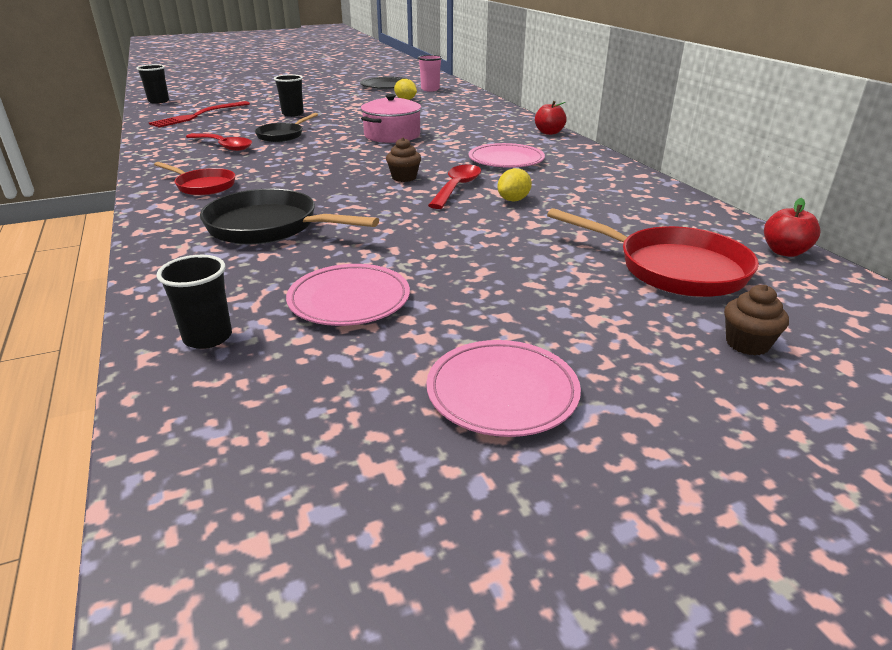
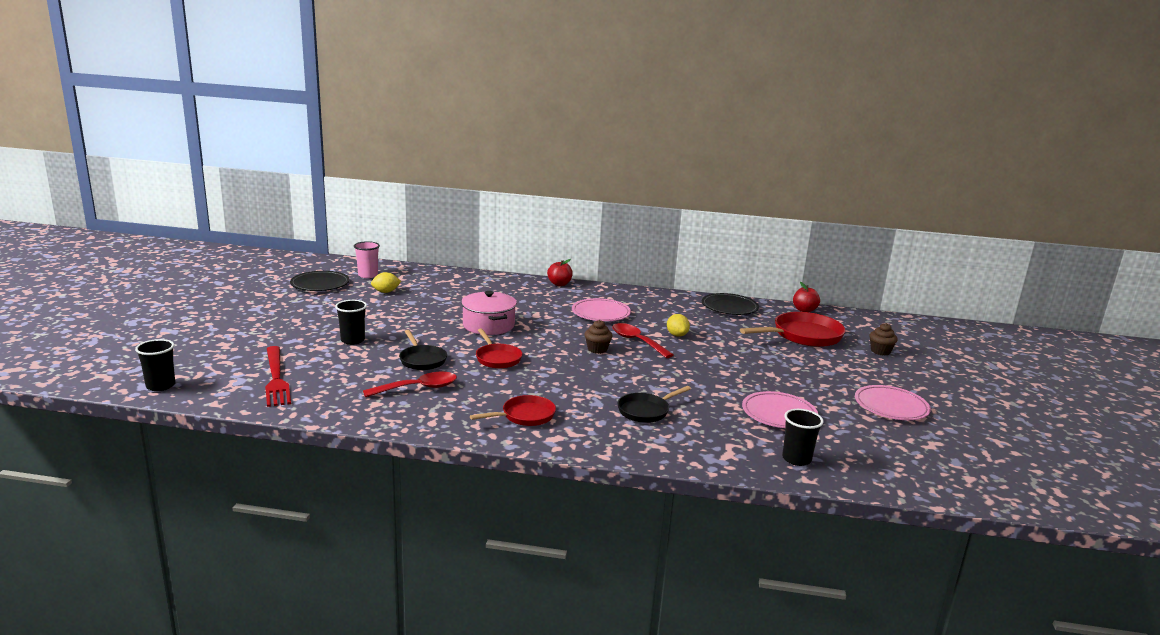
camera: 60 degrees left, 10 degrees down
black pan [200,189,379,245] -> black pan [618,386,691,423], size x0.60
none -> red pan [476,329,522,369]
none -> black plate [702,293,759,315]

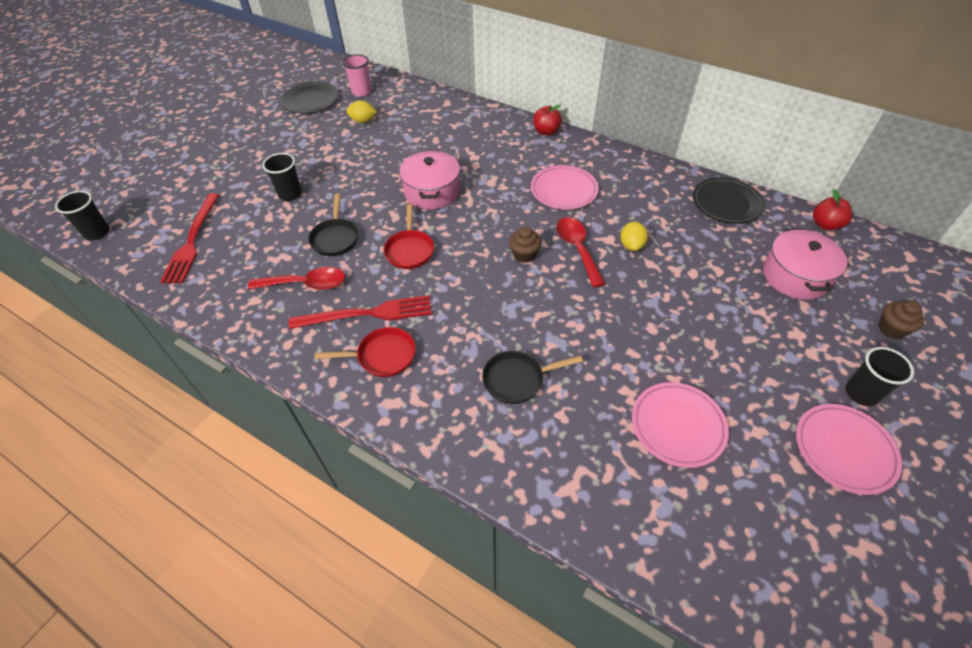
camera: 25 degrees right, 30 degrees up
red pan [740,312,846,347] -> pink pot [763,228,847,300]
black cup [782,409,824,466] -> black cup moved to [845,347,914,406]
none -> red fork [289,295,432,329]

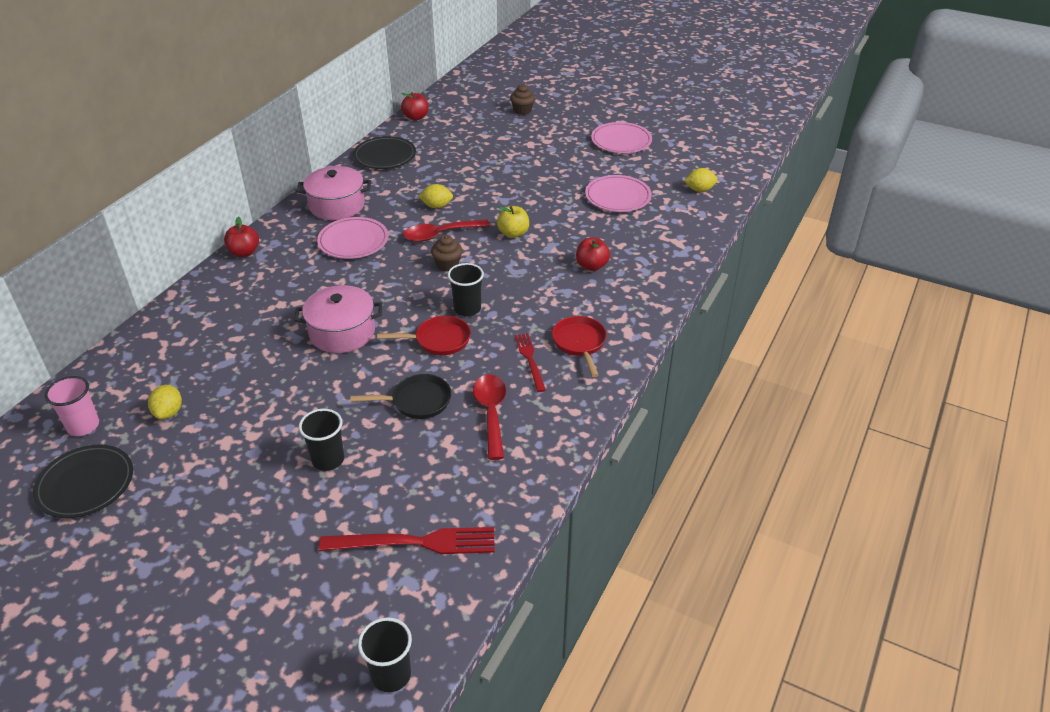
camera: 95 degrees left, 10 degrees down
red fork [289,295,432,329] -> red fork [515,333,546,392], size x0.60
black pan [482,351,583,404] -> red apple [576,238,610,271]
pink pot [763,228,847,300] -> pink pot moved to [296,166,371,220]
black cup [845,347,914,406] -> black cup moved to [448,263,484,316]
none -> yellow apple [497,206,529,238]
none -> yellow lemon [684,168,718,192]

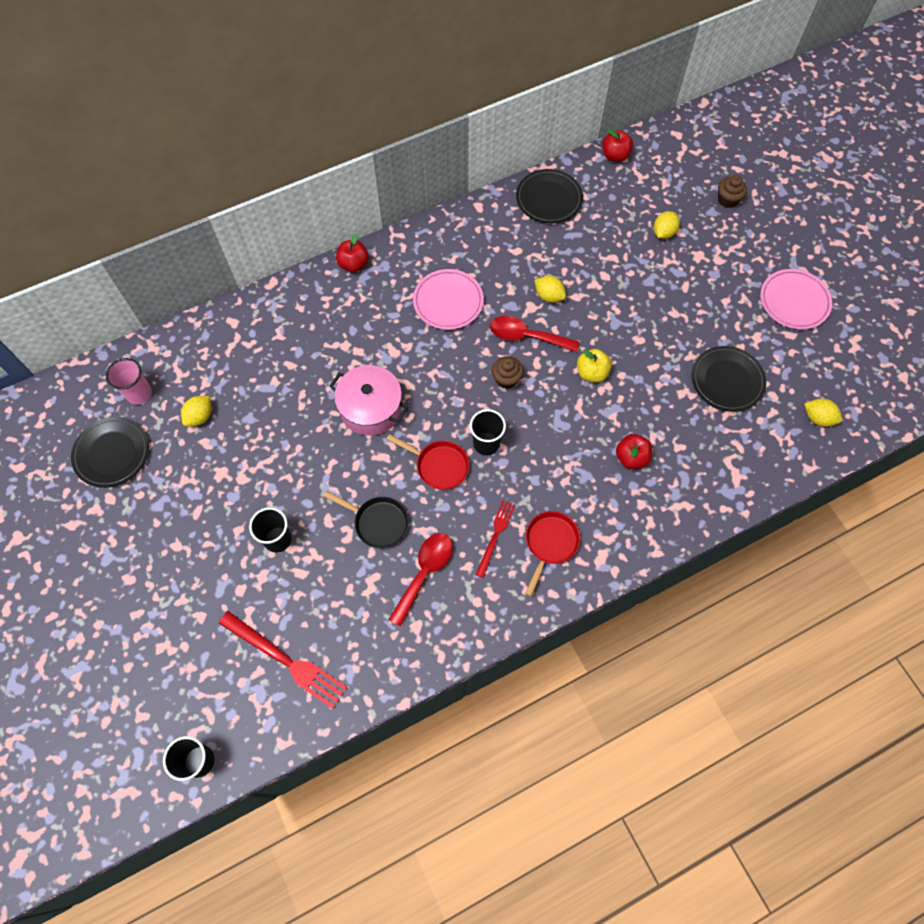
camera: 35 degrees right, 25 degrees up
pink pot [296,166,371,220] -> none
pink plate [585,175,652,212] -> black plate [692,346,766,412]
none -> yellow lemon [654,211,680,239]

